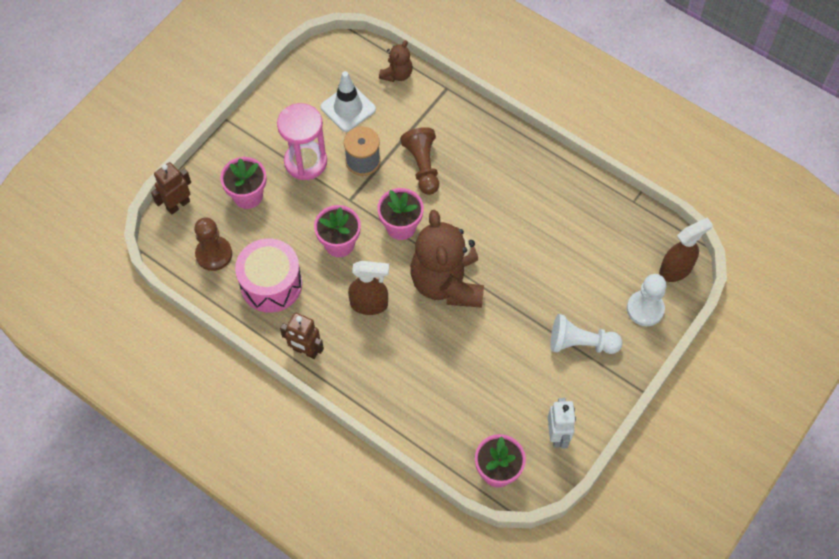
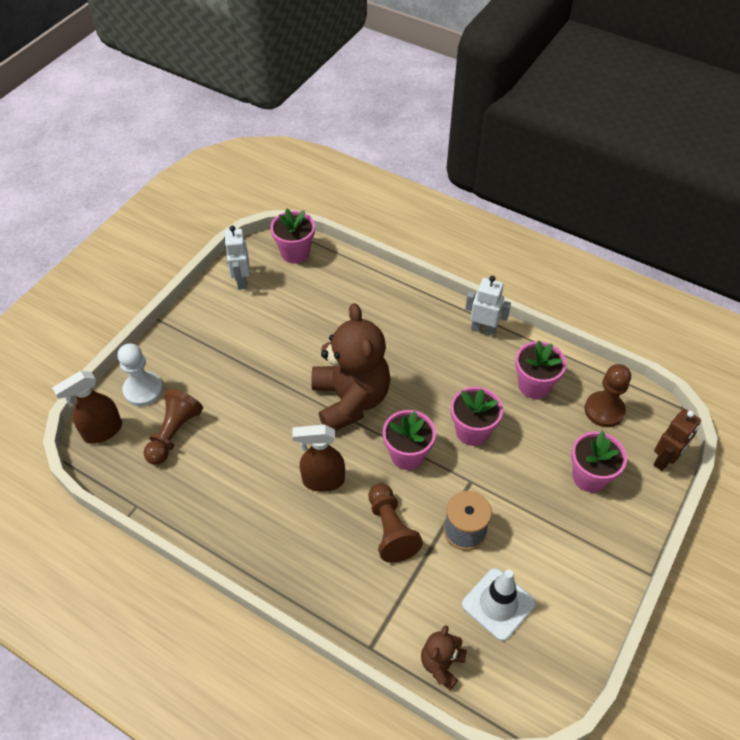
camera: 175 degrees right, 10 degrees down
pink drum [235,238,302,313] -> pink flower pot [515,341,566,399]
pink hourglass [277,103,327,180] -> none
brown robot [280,313,324,359] -> white robot [465,276,511,336]
brown spray bottle [348,261,389,315] -> brown spray bottle moved to [292,424,345,492]
white pawn [550,314,622,354] -> none
none -> brown pawn [143,389,203,465]

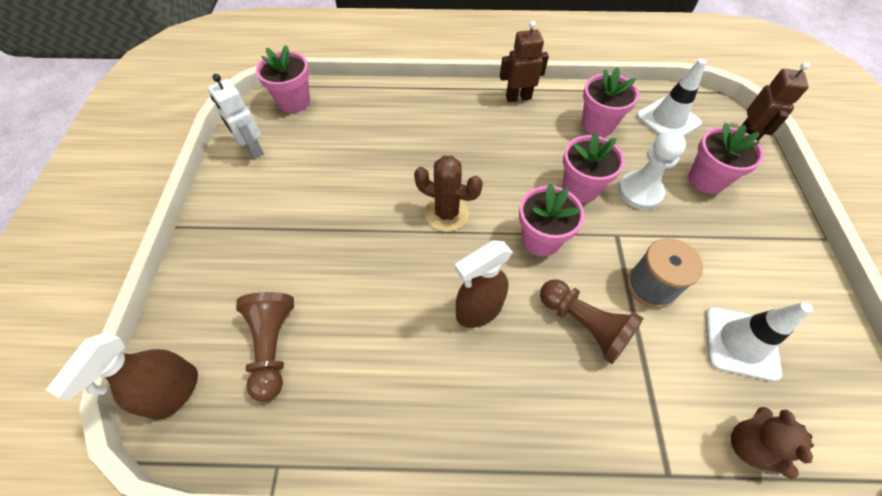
camera: 30 degrees left, 5 degrees up
white pawn [118,343,163,406] -> white pawn moved to [618,131,686,210]
brown teddy bear [311,303,391,431] -> brown cactus [414,156,483,231]
white robot [465,276,511,336] -> brown robot [500,21,549,102]
brown pawn [584,364,631,427] -> white traffic cone [636,59,707,136]

